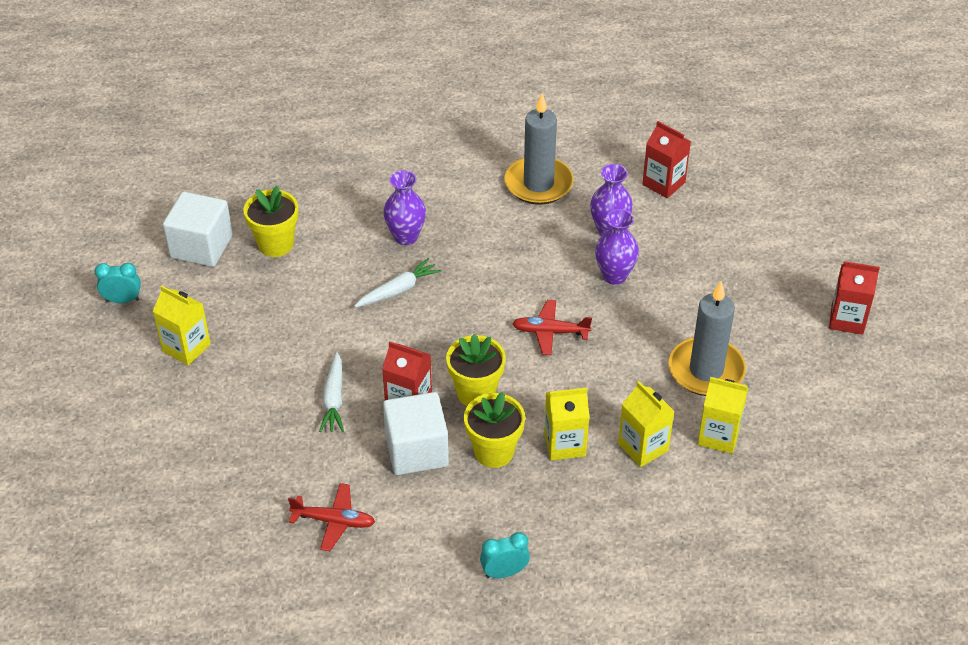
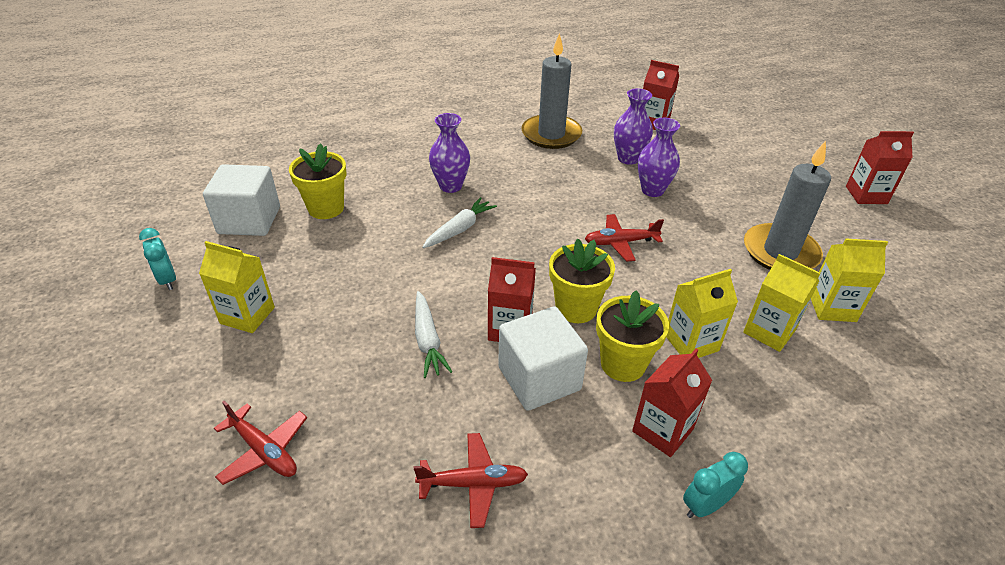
camera: 15 degrees left, 5 degrees down
turquoise clock [95,263,141,303] -> turquoise clock turned 105 degrees counterclockwise [139,228,176,290]
none -> red plane [214,401,307,485]
none -> red carton [632,348,712,457]

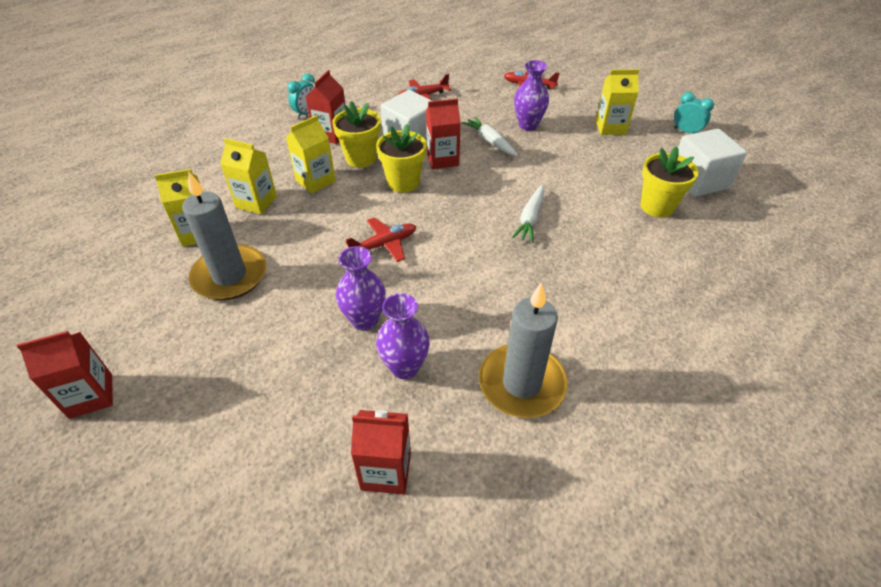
camera: 160 degrees right, 5 degrees up
purple vase [429,113,470,193] -> purple vase moved to [514,60,549,131]

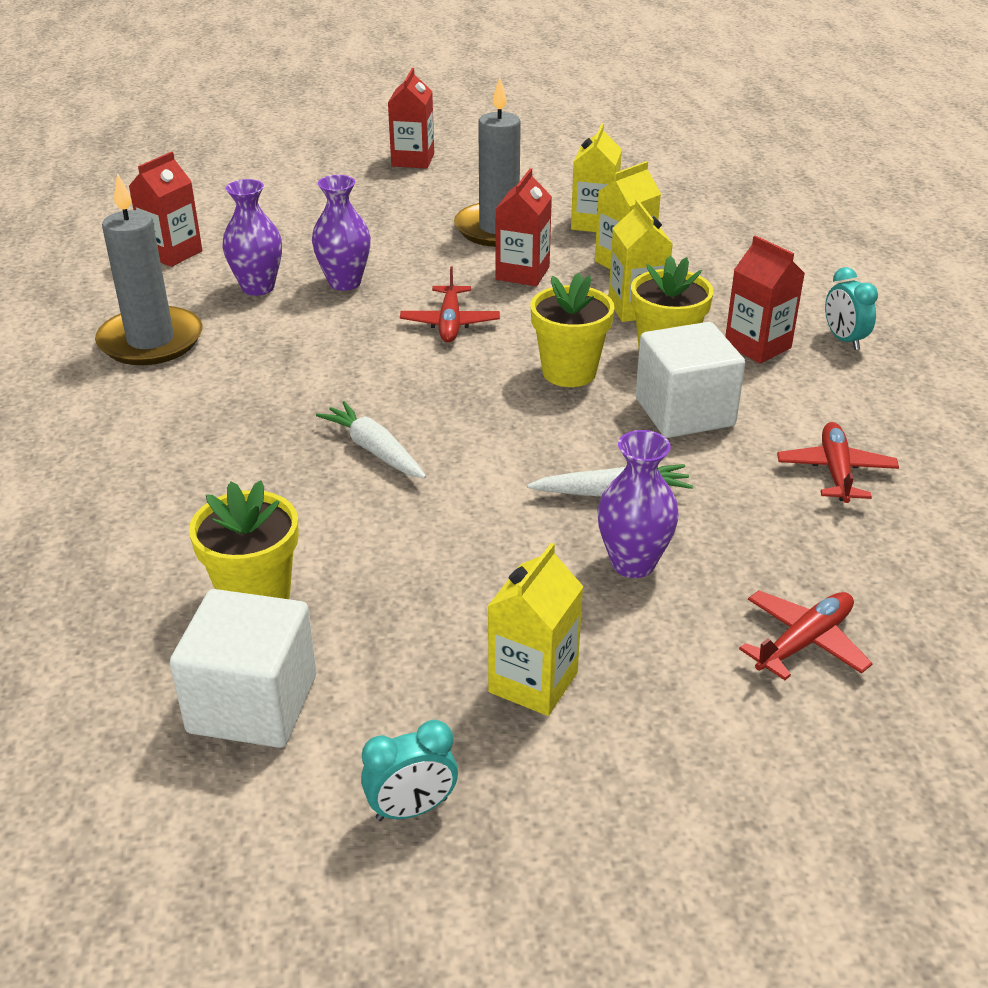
camera: 120 degrees right, 10 degrees down
red carton [426,99,461,169] -> red carton moved to [496,168,552,286]

